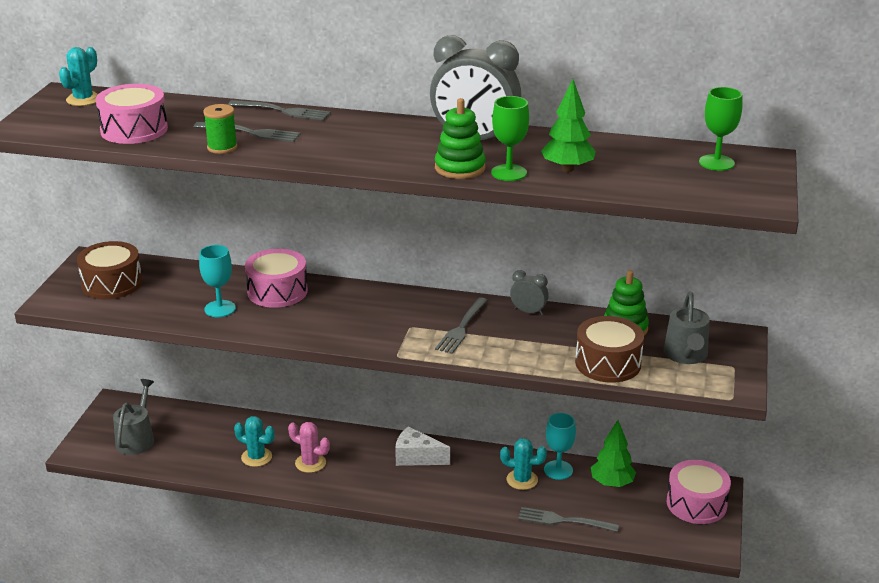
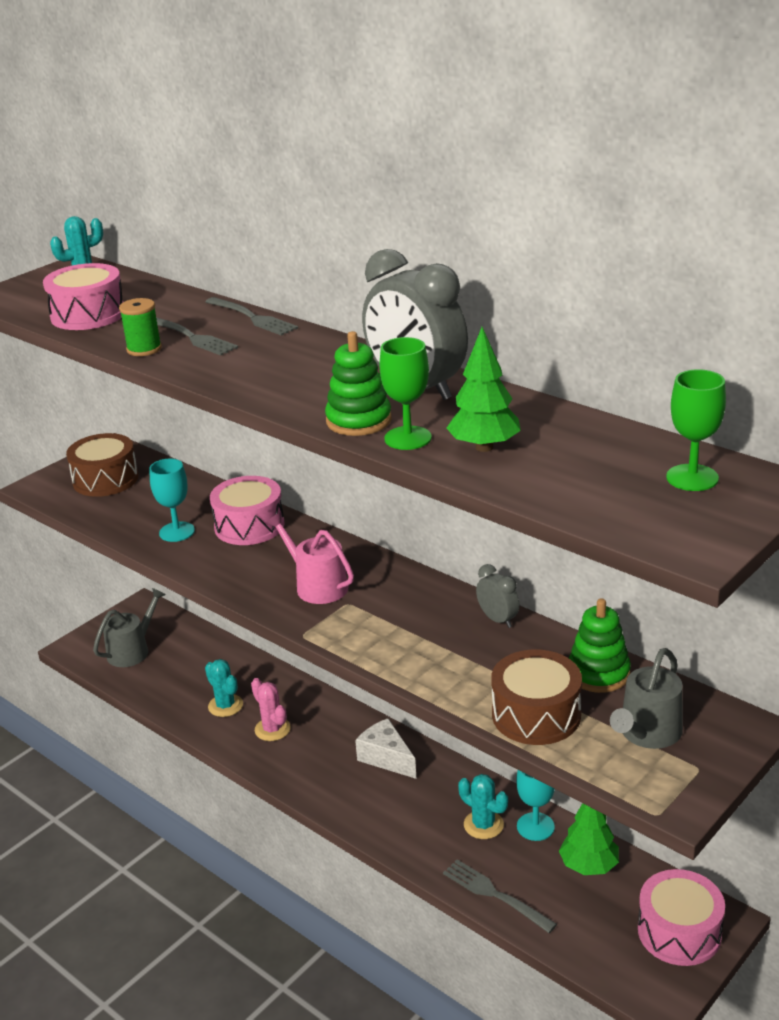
camera: 30 degrees right, 0 degrees up
grey fork [435,297,488,354] -> none
none -> pink watering can [266,513,354,604]

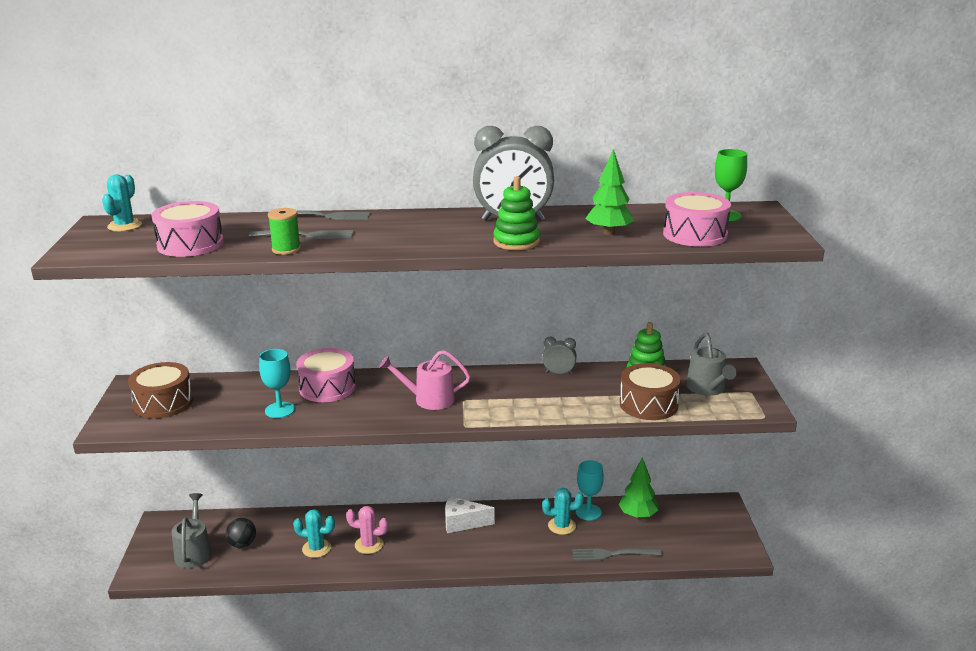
camera: 45 degrees left, 5 degrees down
green goblet [379,337,432,450] -> none
pink drum [638,869,725,966] -> pink drum moved to [663,192,731,247]
none -> black ball [225,518,256,548]

